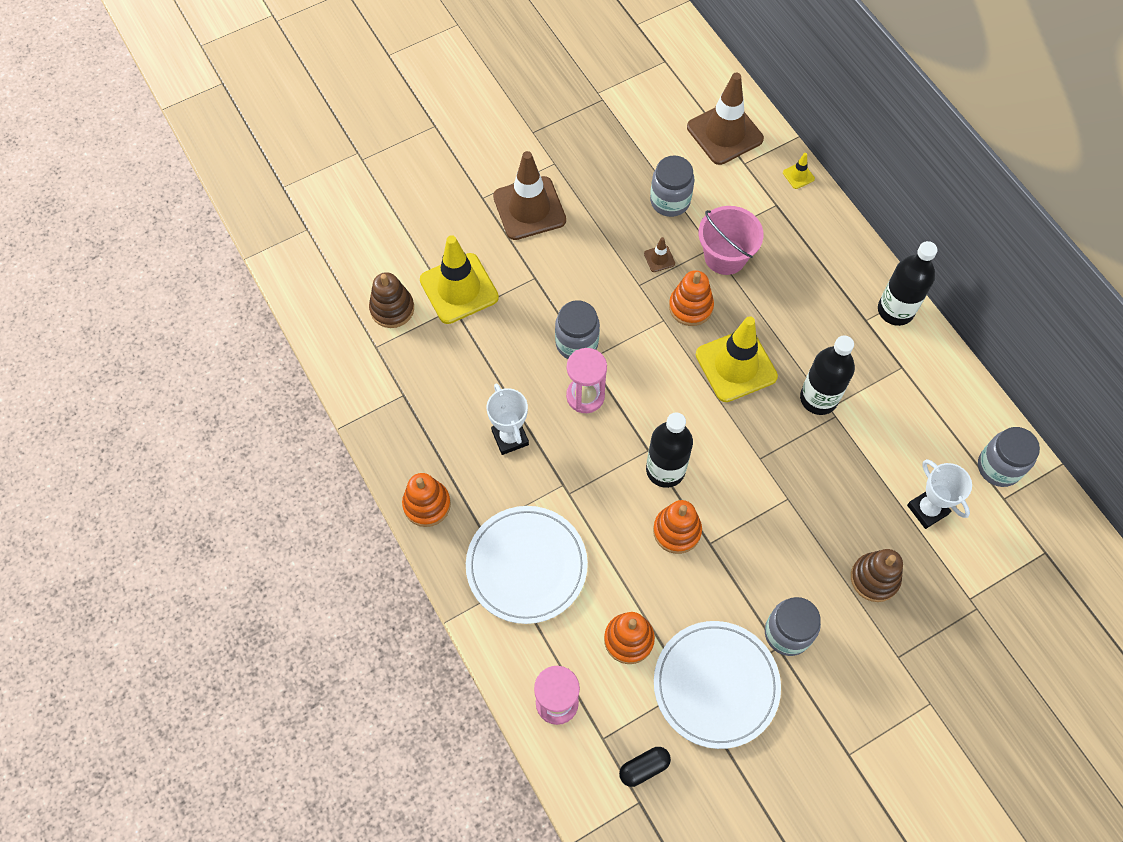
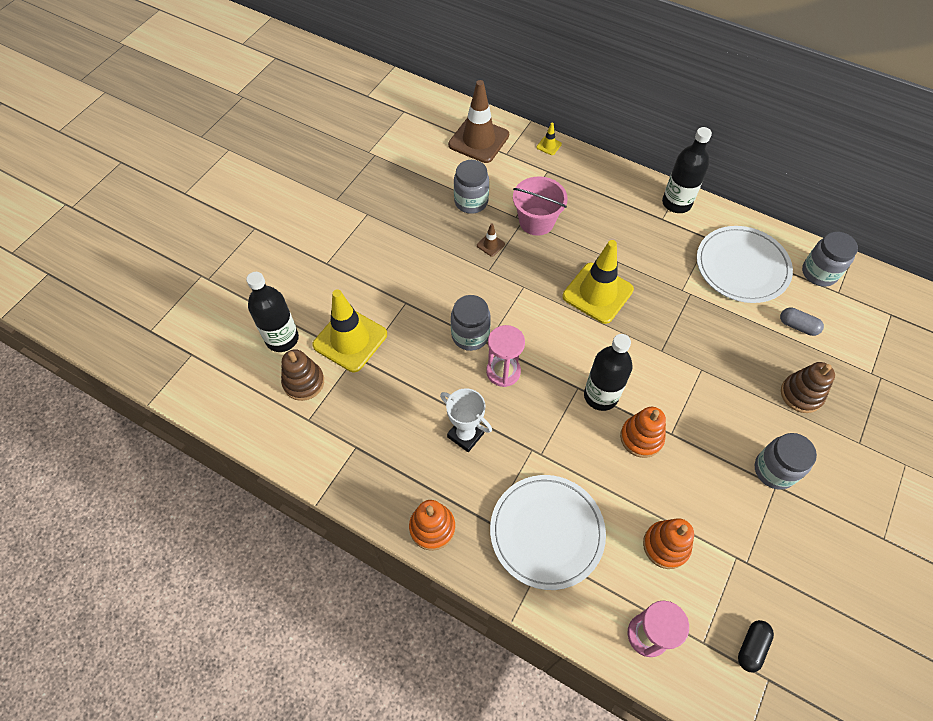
camera: 30 degrees left, 5 degrees down
brown traffic cone [493,151,566,240] -> none
white plate [654,621,781,749] -> white plate moved to [697,226,793,303]
orange stacking toy [669,270,714,326] -> none
black bottle [800,335,855,415] -> black bottle moved to [246,272,299,352]
white trophy [907,459,972,529] -> grey capsule [780,307,824,336]

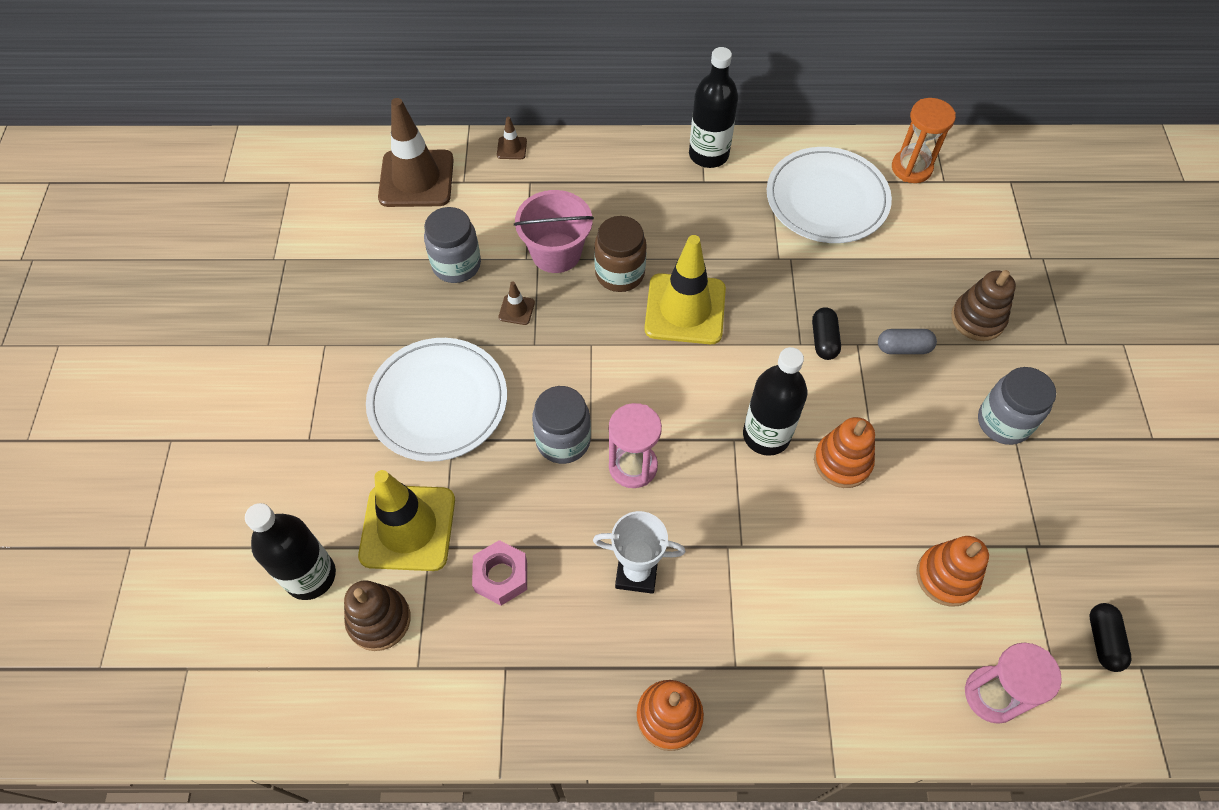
camera: 30 degrees left, 0 degrees up
white plate [490,475,606,590] -> white plate moved to [366,338,507,462]
yellow traffic cone [536,123,562,155] -> brown traffic cone [497,117,527,159]
grey capsule [780,307,824,336] -> grey capsule moved to [878,329,937,354]
grey jar [802,232,858,287] -> orange hourglass [892,98,956,183]
none -> pink nut [472,540,527,606]
none -> brown jar [594,216,647,292]
none -> black capsule [812,307,841,360]

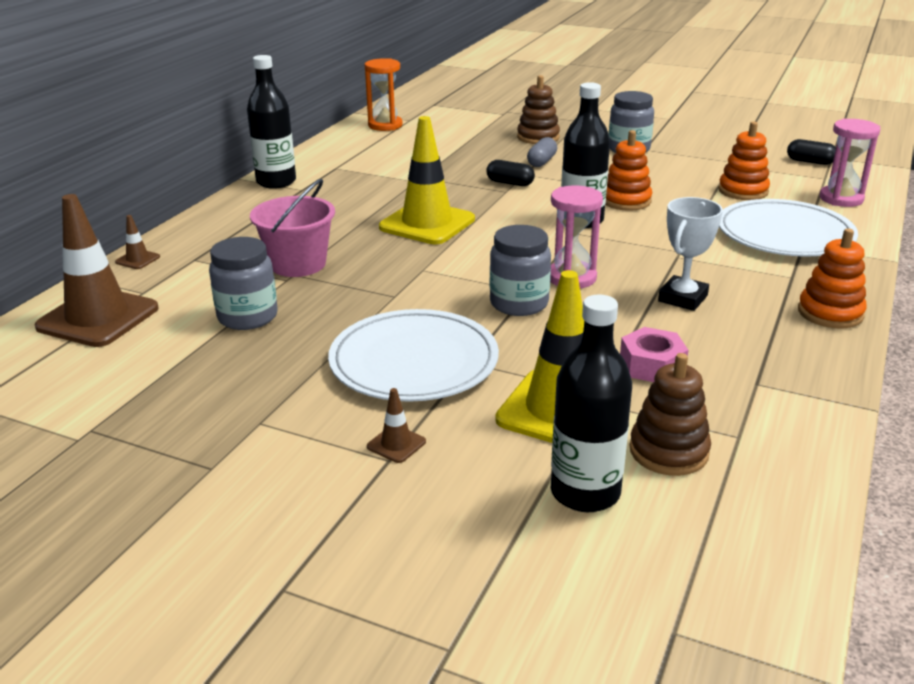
camera: 65 degrees left, 30 degrees down
brown traffic cone [498,282,535,325] -> brown traffic cone moved to [367,388,426,463]
brown jar [594,216,647,292] -> none
white plate [767,147,892,243] -> white plate moved to [719,199,858,256]

